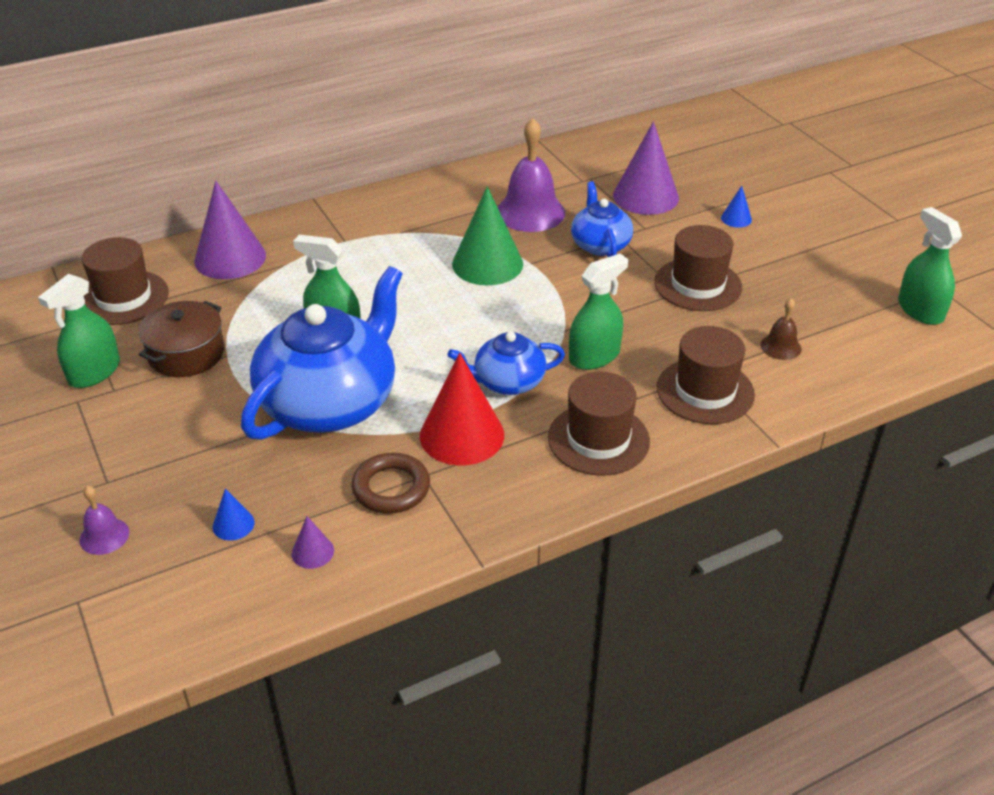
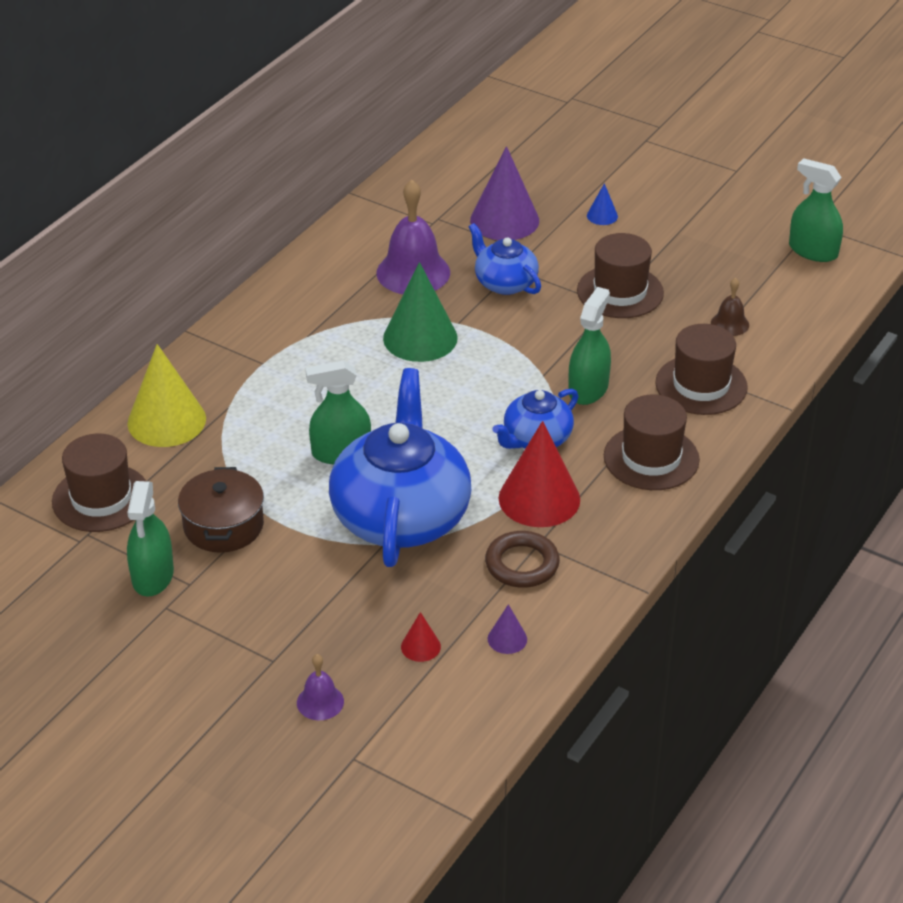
camera: 30 degrees left, 0 degrees up
purple cone [194,181,266,279] -> yellow cone [127,344,206,447]
blue cone [213,488,255,541] -> red cone [401,612,441,662]

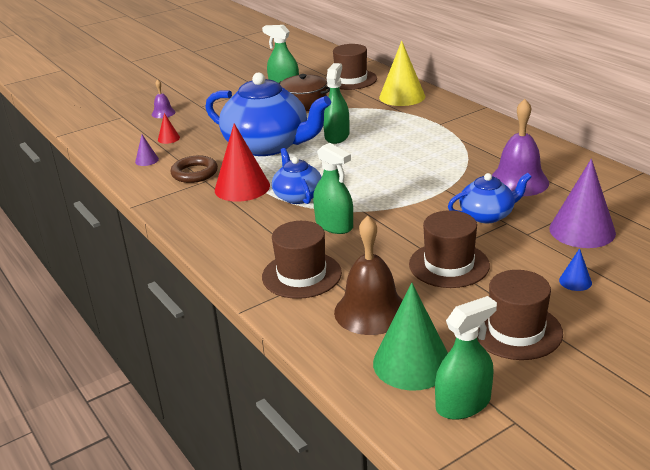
camera: 115 degrees right, 10 degrees down
green cone [383,262,458,362] -> green cone moved to [373,283,448,391]
brown hat [604,395,700,490] -> brown hat moved to [477,270,563,360]
brown bell [711,278,749,336] -> brown bell [334,216,403,335], size x1.98

